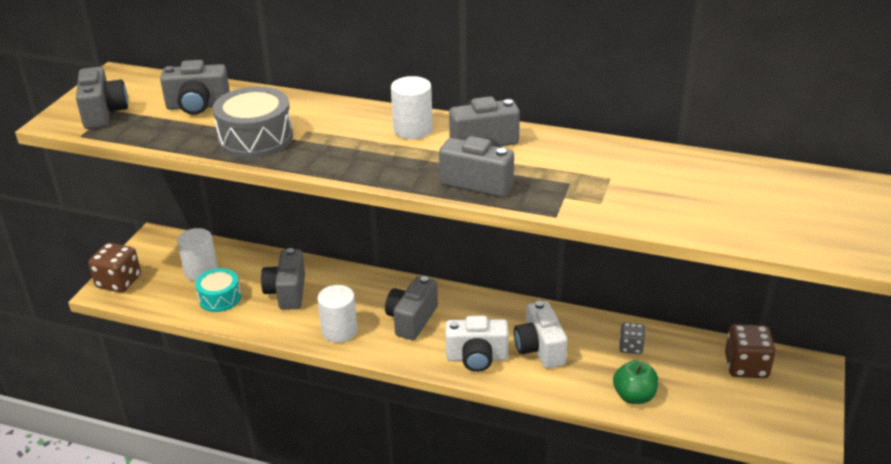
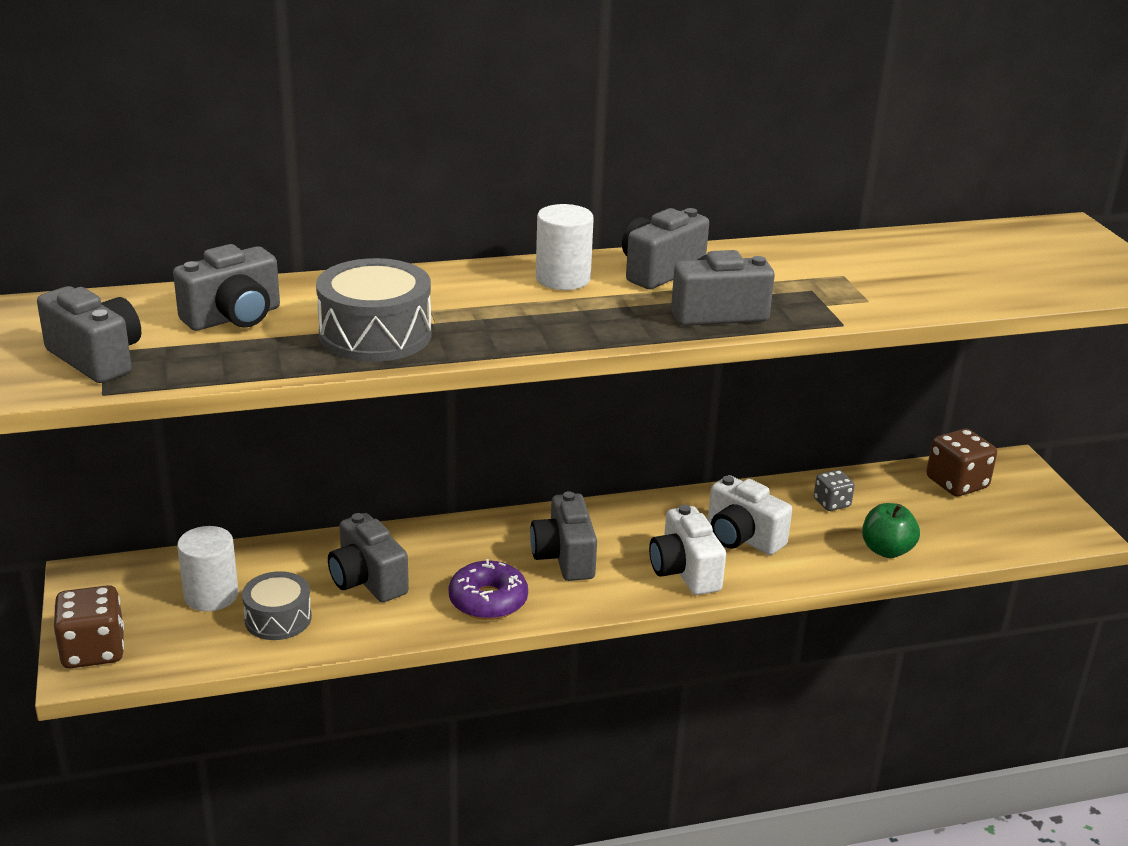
camera: 35 degrees left, 5 degrees down
turquoise drum [195,268,241,312] -> grey drum [242,571,312,640]
white cylinder [317,285,358,343] -> purple donut [449,559,528,620]
white camera [445,316,509,372] -> white camera turned 105 degrees clockwise [649,505,726,595]

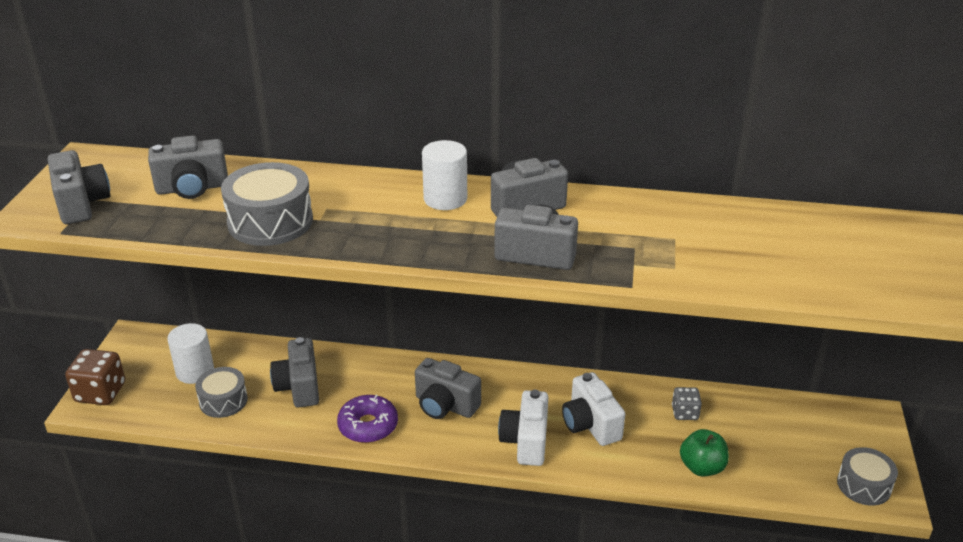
camera: 25 degrees right, 5 degrees up
grey camera [530,491,597,581] -> grey camera turned 75 degrees counterclockwise [415,358,481,419]
brown dice [926,429,997,496] -> none
none -> grey drum [837,447,898,506]

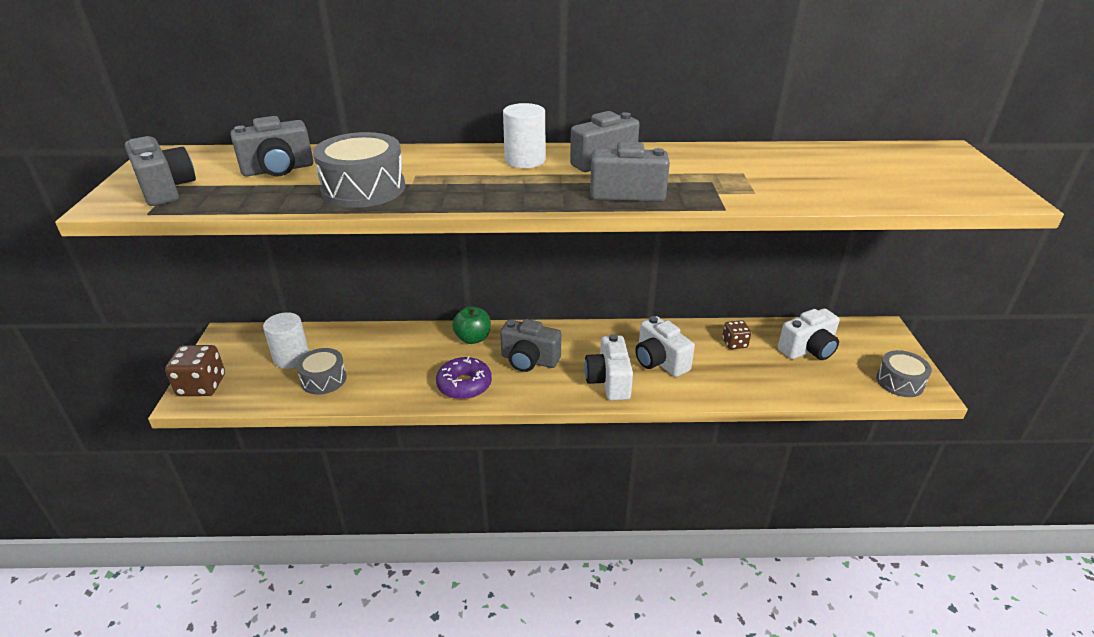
camera: 10 degrees left, 0 degrees up
grey camera [270,337,319,408] -> none
grey dice [672,387,702,420] -> brown dice [722,320,751,349]
green apple [680,429,729,476] -> green apple moved to [452,306,491,344]
none -> white camera [778,308,840,360]

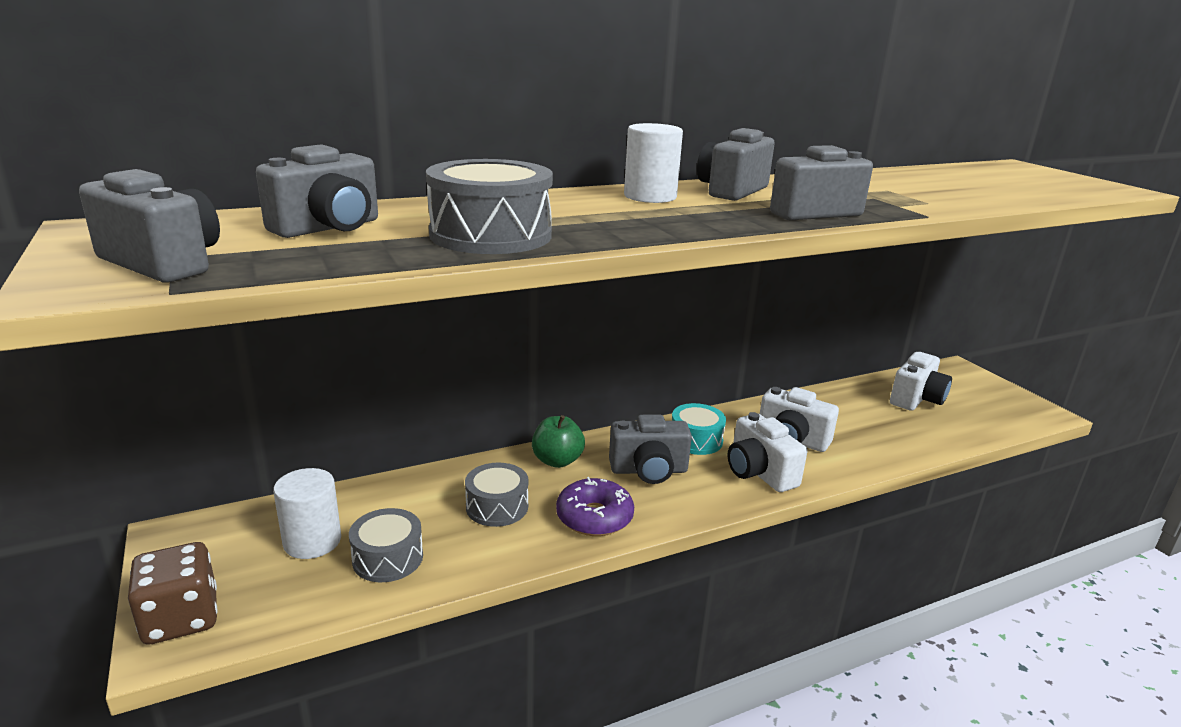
camera: 25 degrees left, 10 degrees down
brown dice [722,320,751,349] -> none
grey drum [876,350,932,397] -> grey drum moved to [465,463,529,527]
none -> turquoise drum [672,403,726,455]

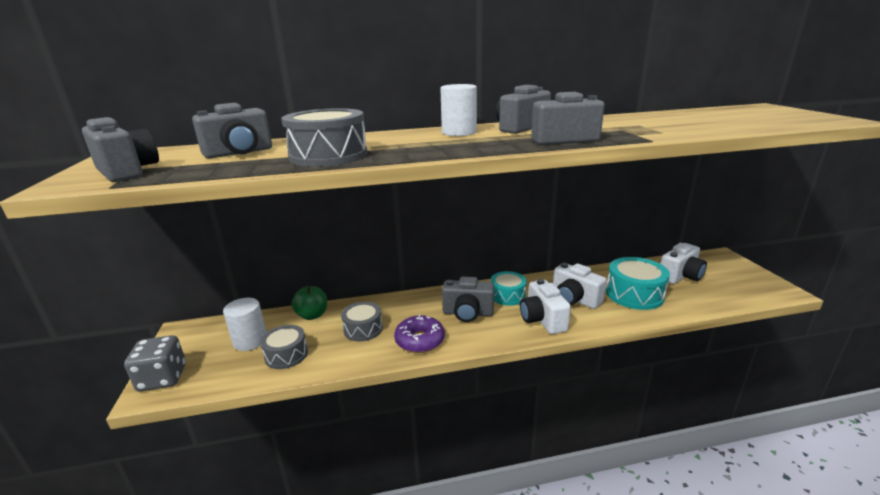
camera: 15 degrees right, 0 degrees up
brown dice [128,542,218,645] -> grey dice [124,335,186,391]
green apple [532,415,585,468] -> green apple moved to [292,286,327,320]
none -> turquoise drum [606,257,670,310]

